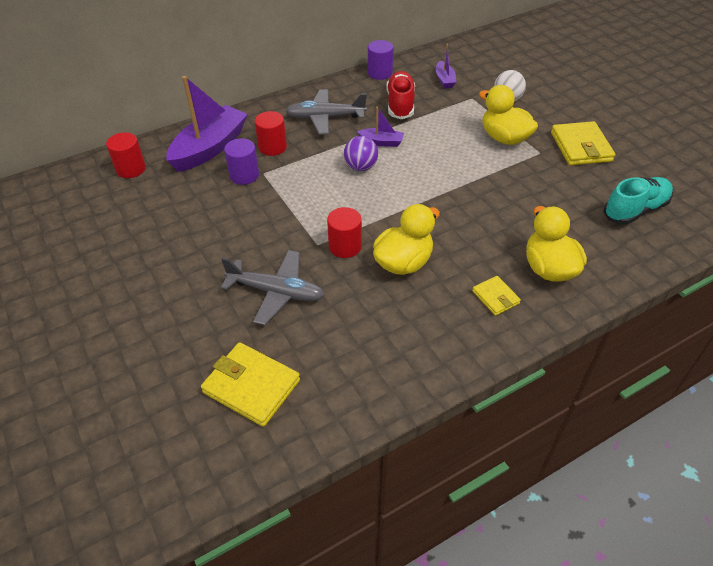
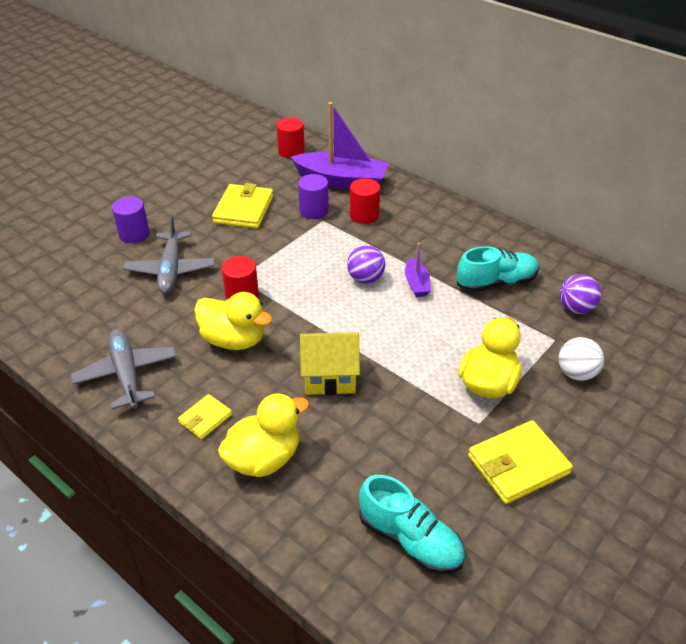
camera: 70 degrees right, 5 degrees down
yellow wallet [201,342,300,427] -> yellow wallet moved to [212,183,273,228]
grey plane [286,89,367,135] -> grey plane moved to [71,329,177,409]
purple cylinder [368,40,393,80] -> purple cylinder moved to [112,197,150,243]
red shoe [386,71,415,119] -> turquoise shoe [457,246,539,292]
purple boat [436,44,456,89] -> purple ball [560,274,601,314]
none -> yellow house [300,332,360,395]

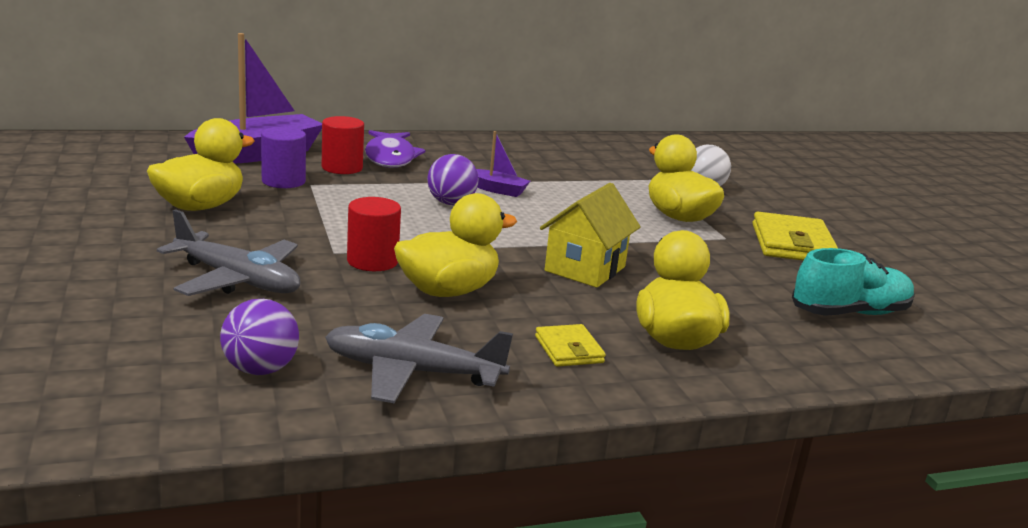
camera: 60 degrees left, 20 degrees down
purple cylinder [112,197,150,243] -> none
yellow wallet [212,183,273,228] -> yellow duck [147,118,255,211]
red cylinder [277,117,305,158] -> none
turquoise shoe [457,246,539,292] -> none
purple ball [560,274,601,314] -> purple ball moved to [220,299,299,375]
none -> purple fish [365,130,425,168]

